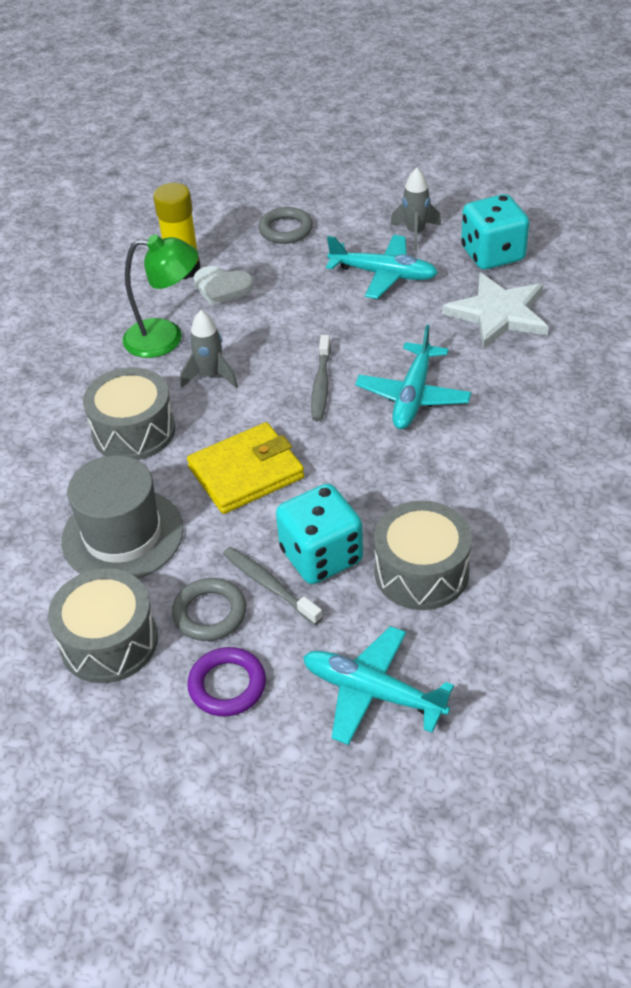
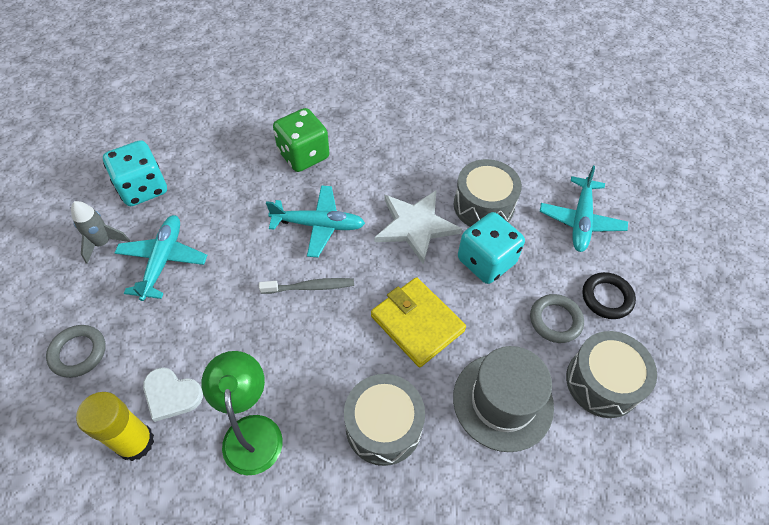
camera: 105 degrees left, 10 degrees up
grey rocket [180,310,238,388] -> none
purple ring [187,647,266,717] -> black ring [582,272,636,319]
white heart [194,266,253,305] -> white heart turned 105 degrees clockwise [143,367,203,422]
grey toothbrush [223,547,323,625] -> none
white star [442,272,549,349] -> white star moved to [375,191,462,264]
none -> green dice [273,108,329,172]

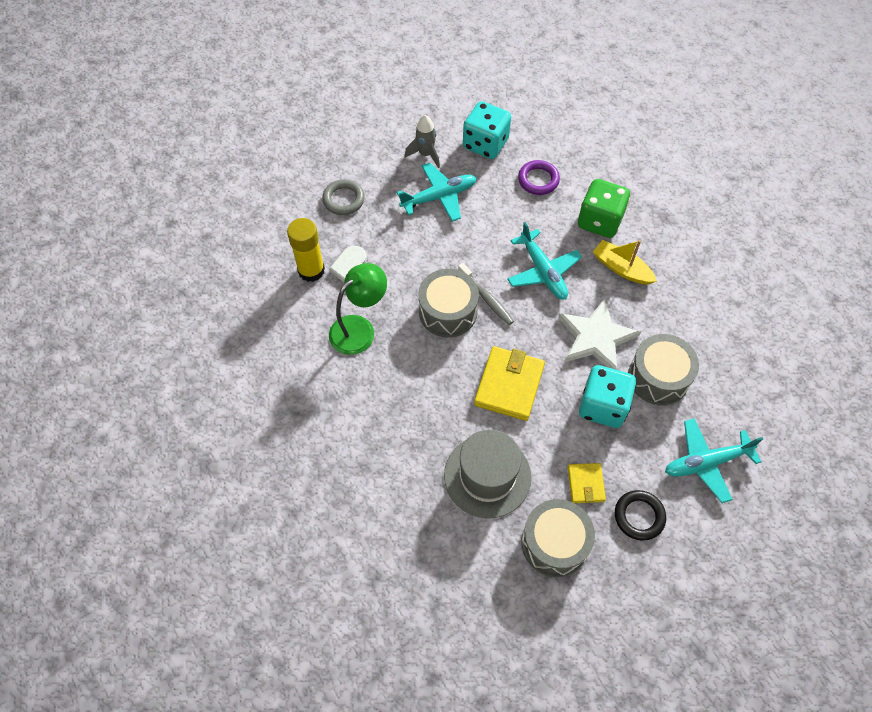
camera: 60 degrees right, 5 degrees up
grey drum [344,374,425,466] -> grey drum moved to [418,269,479,338]
grey ring [530,294,584,343] -> yellow wallet [568,463,606,503]
none -> purple ring [518,160,560,195]
none -> yellow boat [593,240,657,285]

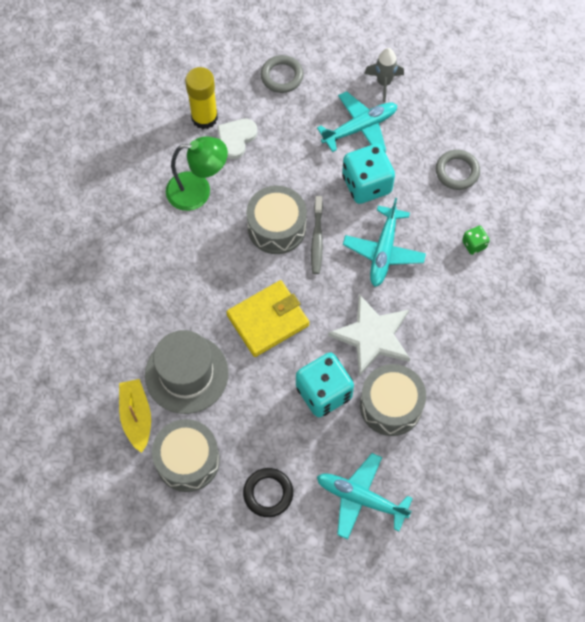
camera: 40 degrees right, 5 degrees up
turquoise plane [397,163,477,222] -> turquoise plane turned 45 degrees counterclockwise [317,91,397,152]
turquoise dice [463,101,511,159] -> turquoise dice moved to [342,144,395,204]
purple ring [518,160,560,195] -> grey ring [436,150,480,190]
yellow wallet [568,463,606,503] -> none
green dice [578,179,630,238] -> green dice [462,226,490,255], size x0.47
yellow boat [593,240,657,285] -> yellow boat moved to [119,379,151,453]

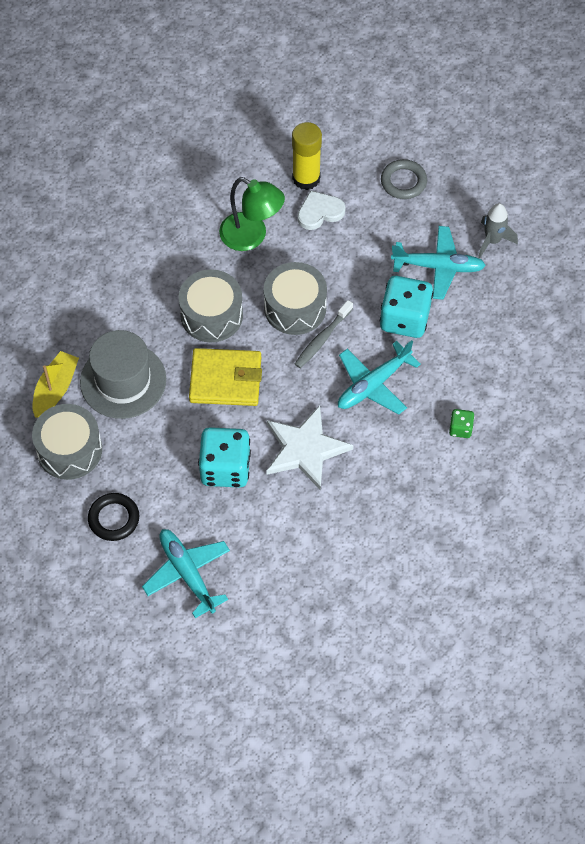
camera: 35 degrees right, 5 degrees down
grey drum [360,364,426,436] -> grey drum moved to [178,269,243,342]
grey ring [436,150,480,190] -> none

